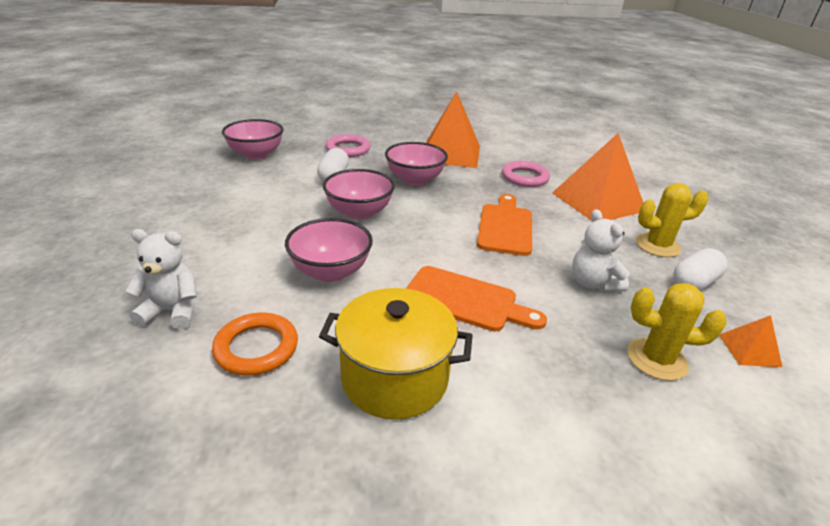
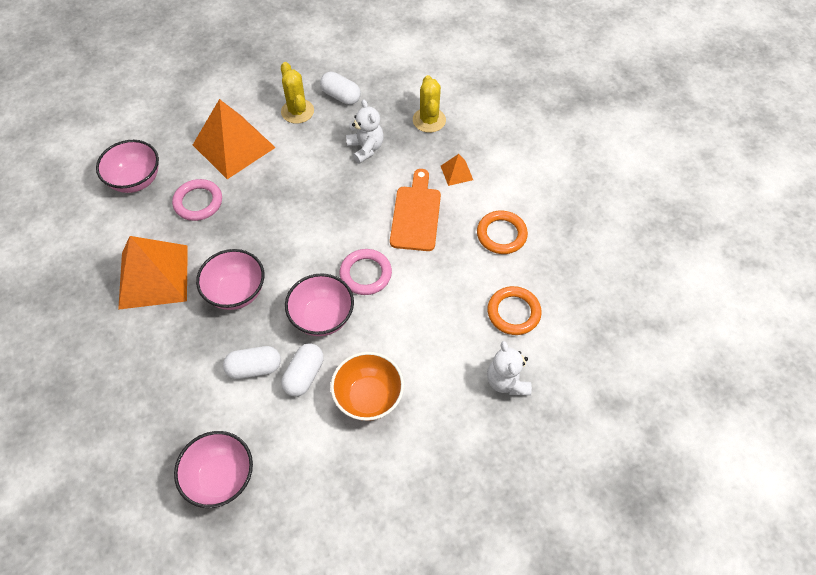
camera: 105 degrees left, 25 degrees up
pink bowl [285,218,373,282] -> pink bowl moved to [96,140,159,193]
yellow pot [319,288,473,420] -> orange ring [477,211,528,254]
pink ring [326,134,371,157] -> pink ring moved to [340,249,392,295]
orange cutting board [477,194,532,256] -> none
white teddy bear [572,209,630,293] -> white teddy bear turned 75 degrees counterclockwise [346,99,384,164]
orange pyramid [719,315,782,367] -> orange pyramid moved to [441,154,473,186]
none -> white capsule [282,343,324,397]
none -> orange bowl [330,352,404,421]

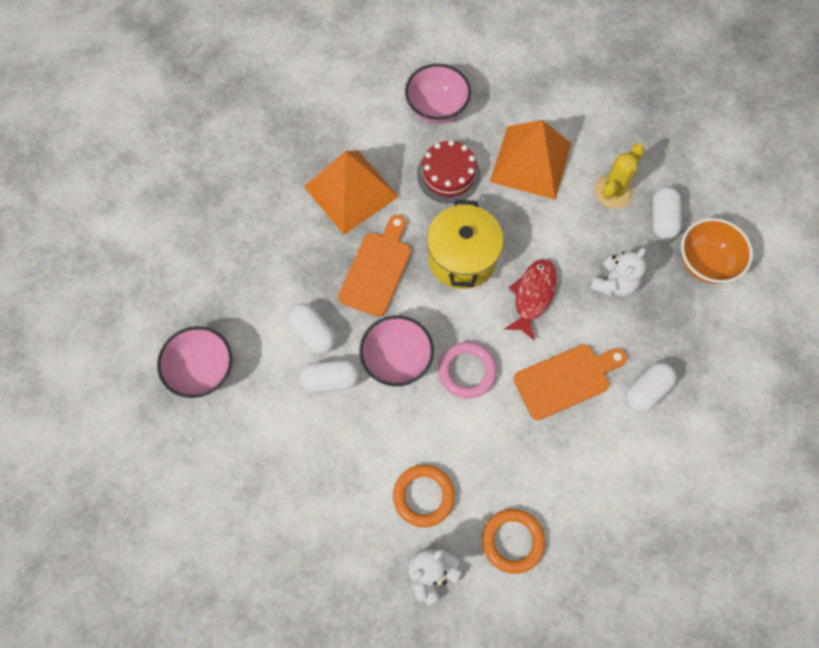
camera: 60 degrees right, 10 degrees up
pink ring [172,179,222,221] -> red cake [417,140,481,203]
pink bowl [196,249,264,310] -> orange cutting board [338,215,411,317]
orange bowl [330,352,404,421] -> orange bowl moved to [681,218,753,284]
yellow cactus [413,75,446,133] -> none
orange pyramid [441,154,473,186] -> white capsule [626,363,676,413]
orange ring [477,211,528,254] -> orange ring moved to [393,465,455,527]
none -> yellow pot [427,200,504,289]
none -> red fish [504,259,557,341]

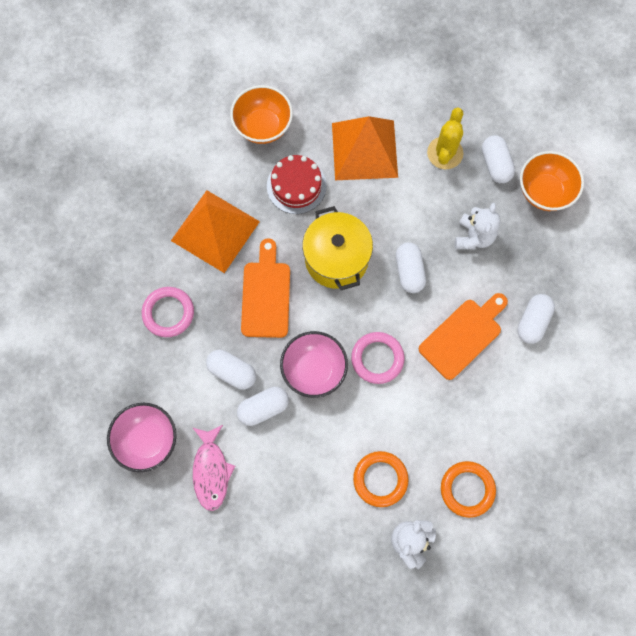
camera: 20 degrees left, 5 degrees up
pink bowl [405,64,471,124] -> orange bowl [230,85,293,144]
red fish [504,259,557,341] -> white capsule [396,242,426,293]
none -> pink ring [142,287,194,337]
none -> pink fish [193,425,235,511]

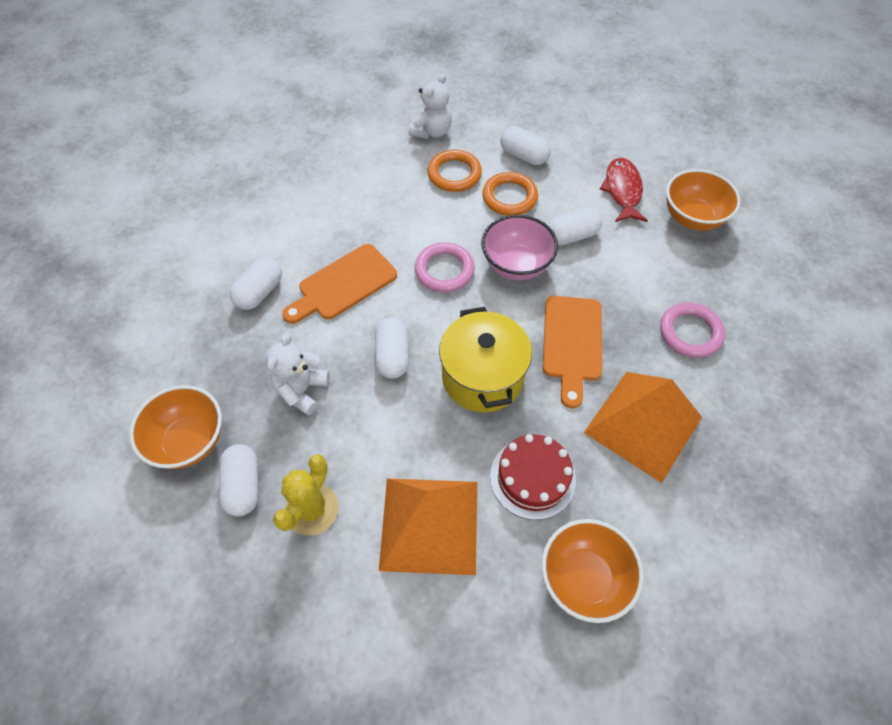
camera: 175 degrees left, 15 degrees down
pink bowl [107,403,176,472] -> orange bowl [666,169,741,231]
pink fish [193,425,235,511] -> red fish [600,157,648,222]
white capsule [206,350,256,390] -> white capsule moved to [500,126,551,165]
orange ring [441,461,496,518] -> orange ring moved to [482,172,538,216]

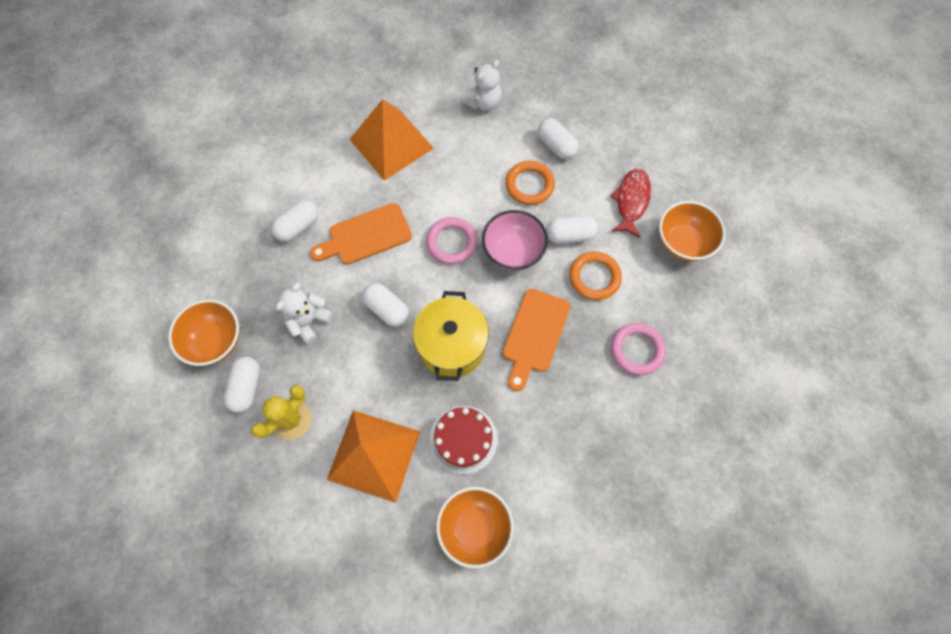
camera: 15 degrees right, 10 degrees up
white capsule [375,317,409,378] -> white capsule turned 60 degrees counterclockwise [362,283,409,327]
orange ring [428,150,482,192] -> orange ring moved to [569,251,622,300]
orange pyramid [584,372,702,483] -> orange pyramid moved to [350,99,434,181]

